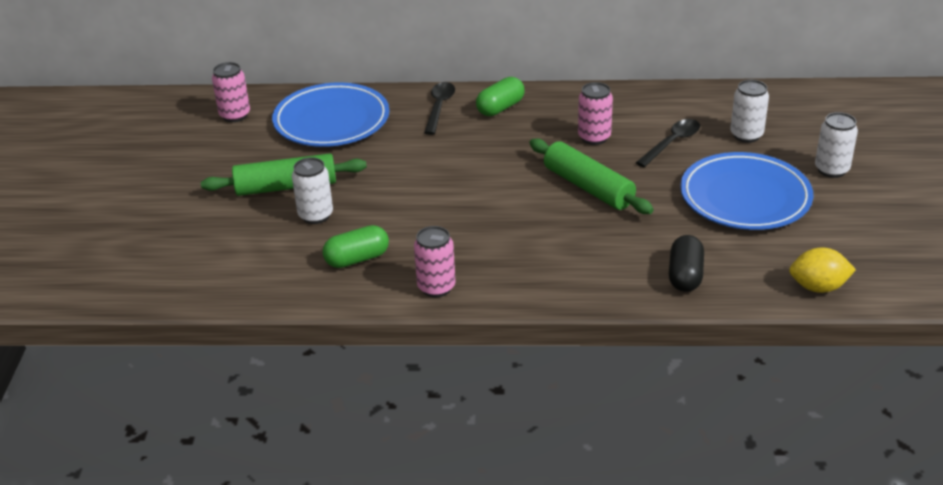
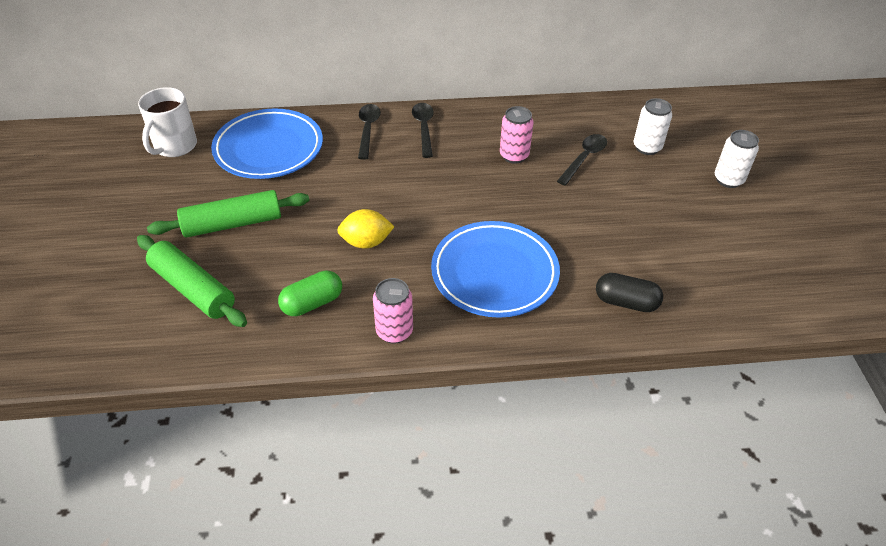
camera: 10 degrees left, 10 degrees up
pink can [212,62,250,122] -> white mug [138,87,197,157]
white can [292,157,333,224] -> none
green capsule [476,77,525,116] -> black spoon [412,103,434,158]
green rolling pin [529,138,654,214] -> green rolling pin moved to [137,235,247,327]
black capsule [669,235,704,292] -> black capsule turned 75 degrees counterclockwise [596,273,663,312]
blue plate [680,152,813,230] -> blue plate moved to [431,221,560,318]
yellow lemon [789,247,856,293] -> yellow lemon moved to [337,209,394,249]

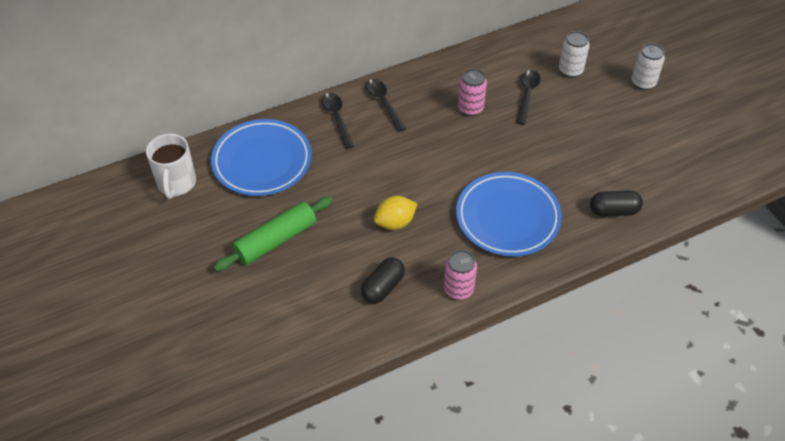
camera: 20 degrees left, 5 degrees up
green rolling pin [137,235,247,327] -> none
green capsule [278,270,342,316] -> black capsule [361,257,405,304]

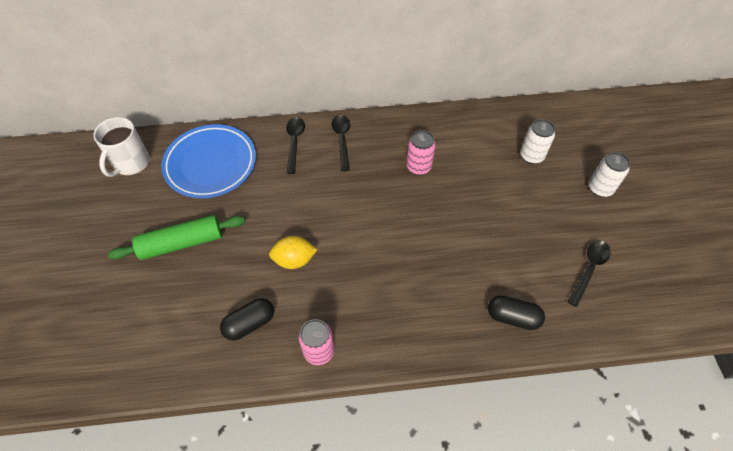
camera: 20 degrees right, 5 degrees up
blue plate [456,172,562,256] -> none
black spoon [516,70,540,125] -> black spoon moved to [567,241,611,307]

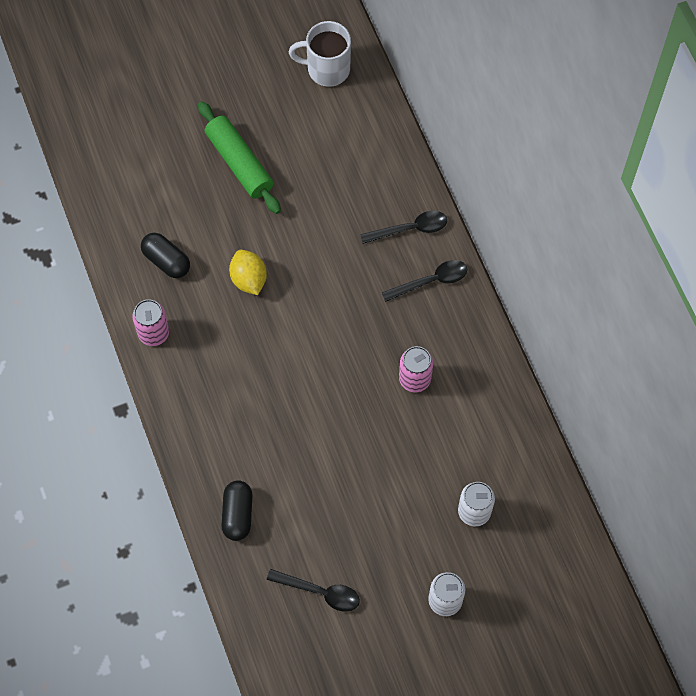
camera: 75 degrees right, 10 degrees up
blue plate [161,124,256,198] -> none

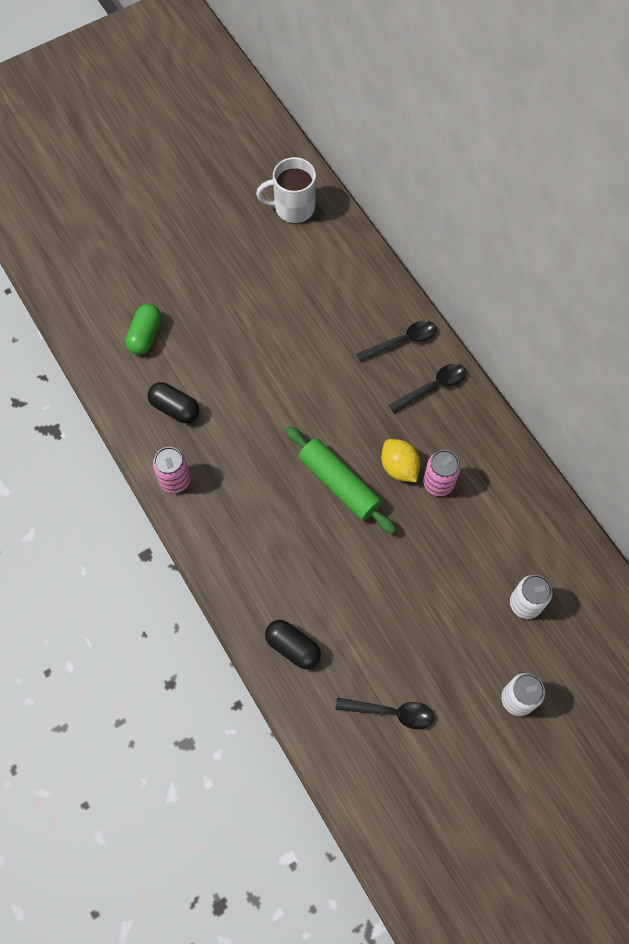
camera: 10 degrees left, 0 degrees up
green rolling pin [198,101,281,214] -> green rolling pin moved to [285,426,396,534]
black capsule [221,480,253,541] -> black capsule turned 45 degrees counterclockwise [265,620,321,669]
yellow lemon [229,250,267,295] -> yellow lemon moved to [381,439,420,482]
none -> green capsule [125,304,161,355]

